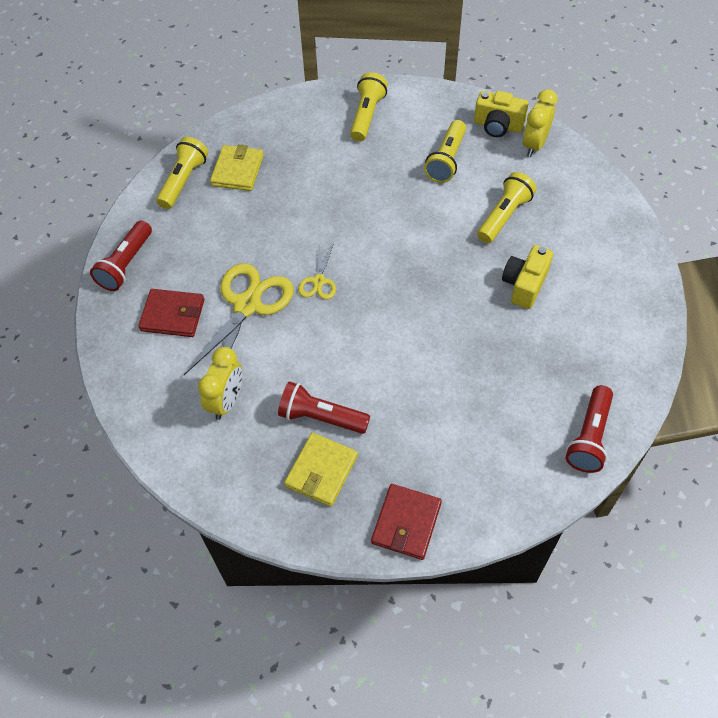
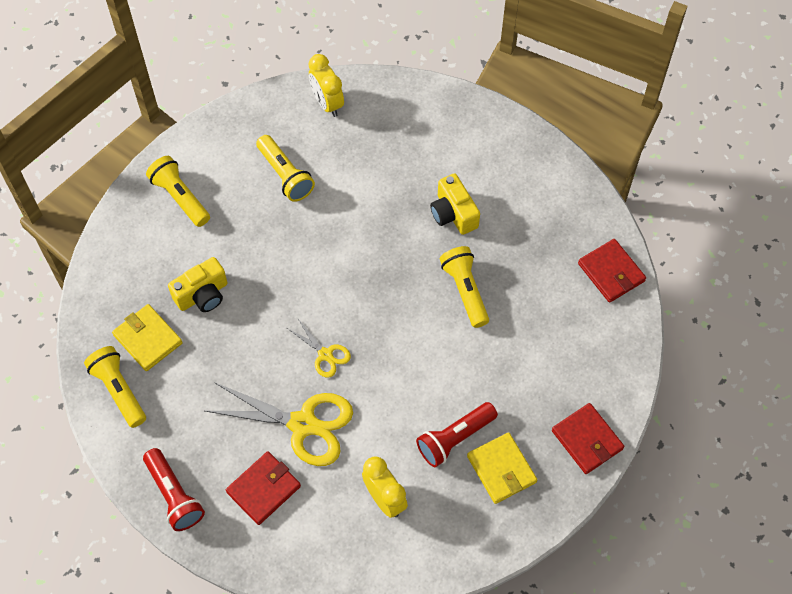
camera: 55 degrees left, 5 degrees up
yellow scissors [184,263,294,375] -> yellow scissors turned 135 degrees clockwise [205,382,353,466]
yellow camera [474,91,529,137] -> yellow camera moved to [168,257,228,312]
yellow flashlight [477,172,536,243] -> yellow flashlight moved to [439,246,489,328]
red flashlight [566,385,613,473] -> red wallet [578,239,646,303]

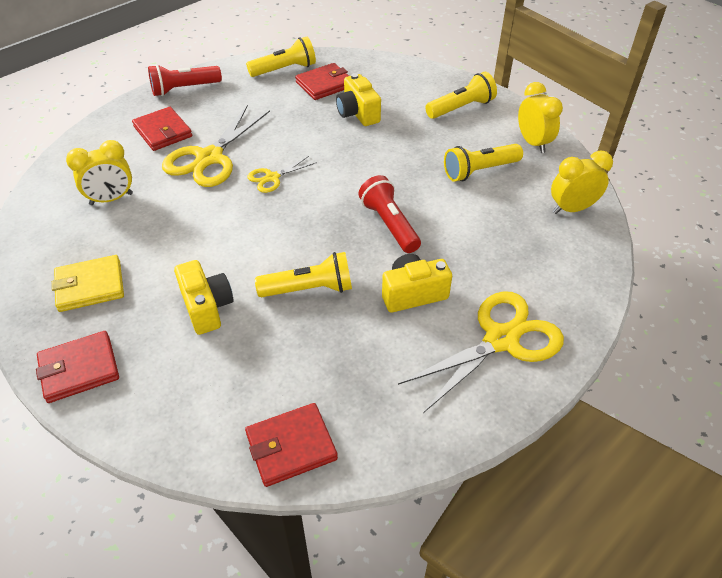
camera: 100 degrees right, 15 degrees down
yellow wallet [112,304,183,371] -> red wallet [295,63,349,100]
red flashlight [416,402,498,467] -> red flashlight moved to [358,175,421,253]
none -> yellow camera [174,260,233,335]
none -> yellow scissors [398,291,564,413]
none -> yellow clock [518,82,563,153]

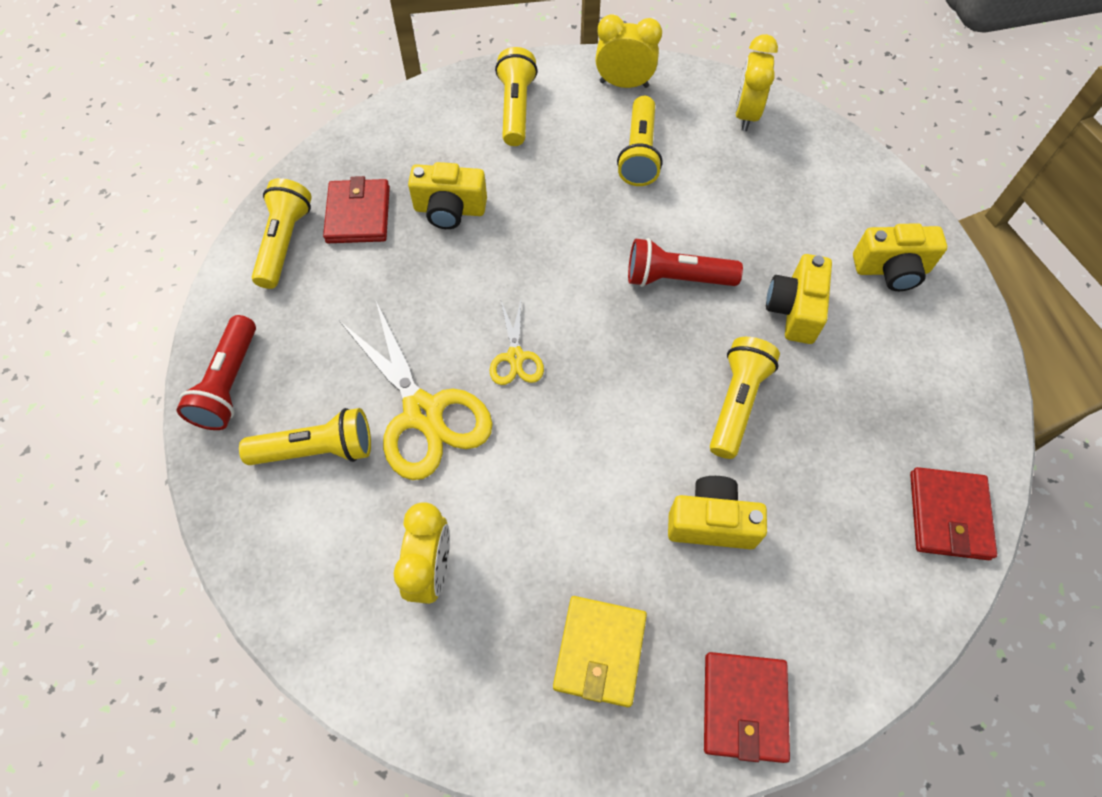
camera: 60 degrees left, 15 degrees up
red wallet [132,107,192,151] -> yellow flashlight [239,408,371,465]
yellow scissors [398,291,564,413] -> yellow camera [853,223,947,291]

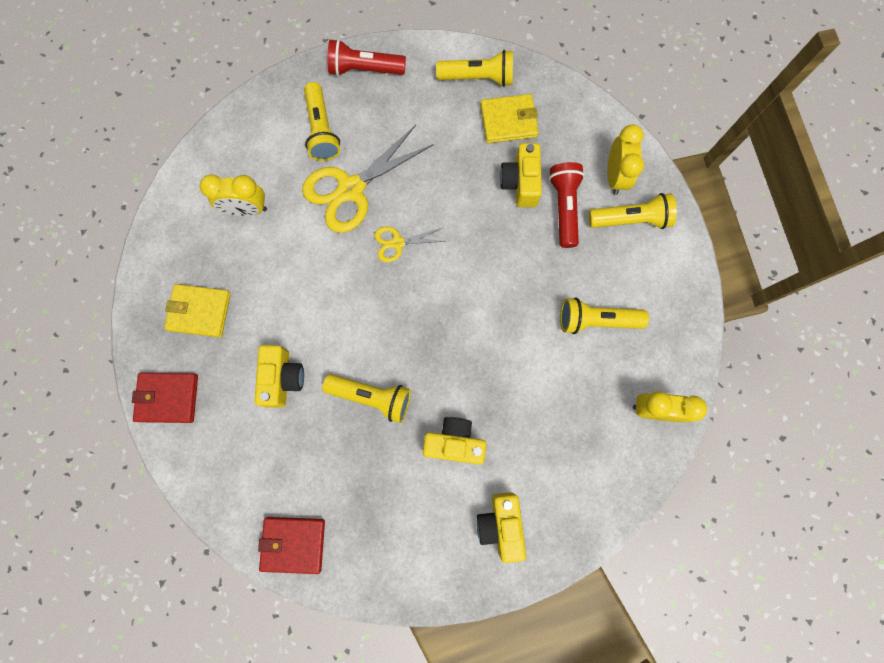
camera: 85 degrees right, 15 degrees up
red wallet [323,176,390,243] -> yellow wallet [480,94,539,143]
yellow clock [595,14,662,88] -> yellow clock moved to [607,125,644,195]
red flashlight [628,238,743,287] -> red flashlight moved to [549,162,585,248]

